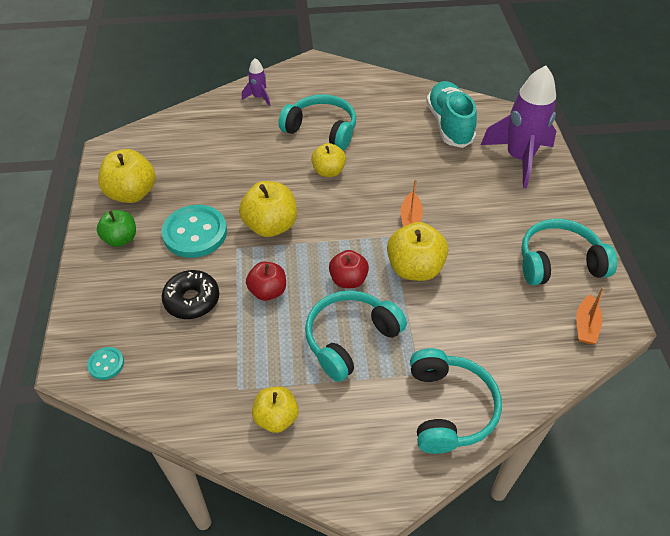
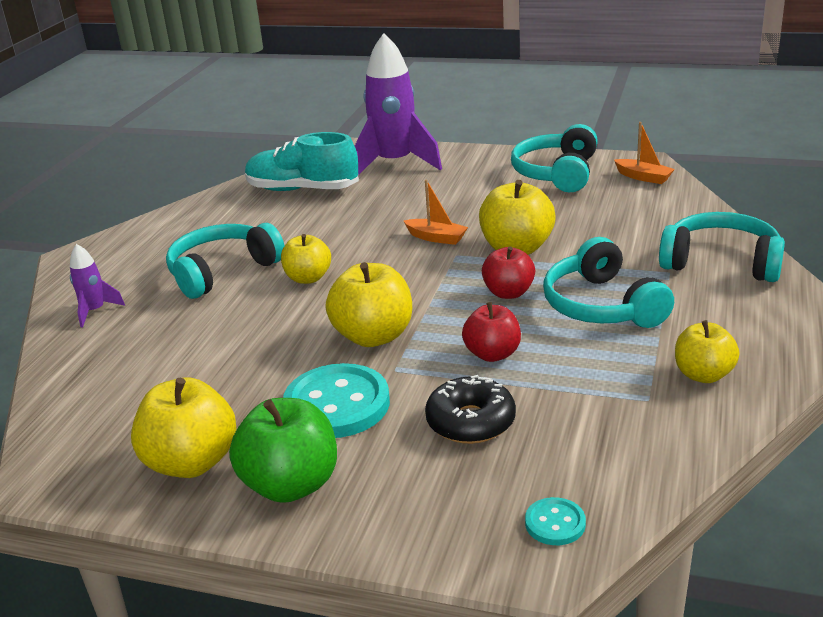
camera: 65 degrees left, 20 degrees down
green apple [97,210,136,247] -> green apple [229,398,337,503], size x1.53

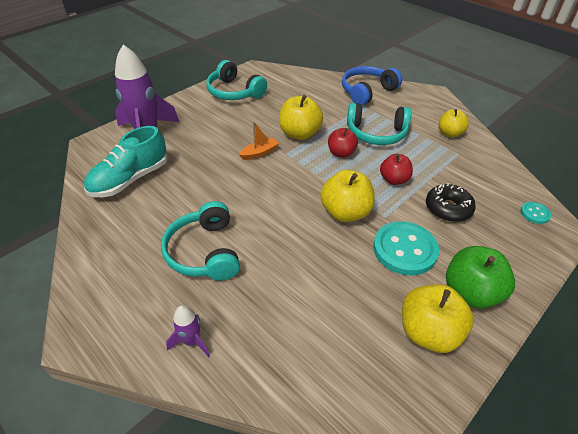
camera: 65 degrees left, 15 degrees up
yellow apple [281,234,331,284] -> none
orange boat [614,122,675,184] -> none
turquoise headphones [659,212,785,282] -> blue headphones [342,66,402,106]

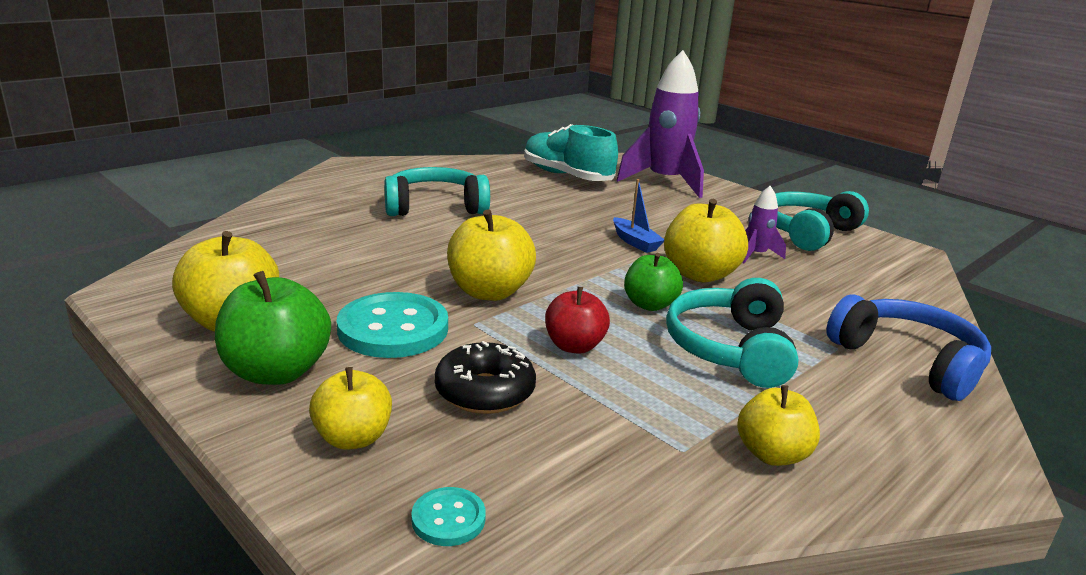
camera: 90 degrees right, 20 degrees down
purple rocket [166,305,210,357] -> purple rocket moved to [742,186,786,263]
orange boat [239,122,279,160] -> blue boat [613,179,664,253]
red apple [328,128,358,158] -> green apple [624,253,683,311]
none -> yellow apple [309,367,392,450]

